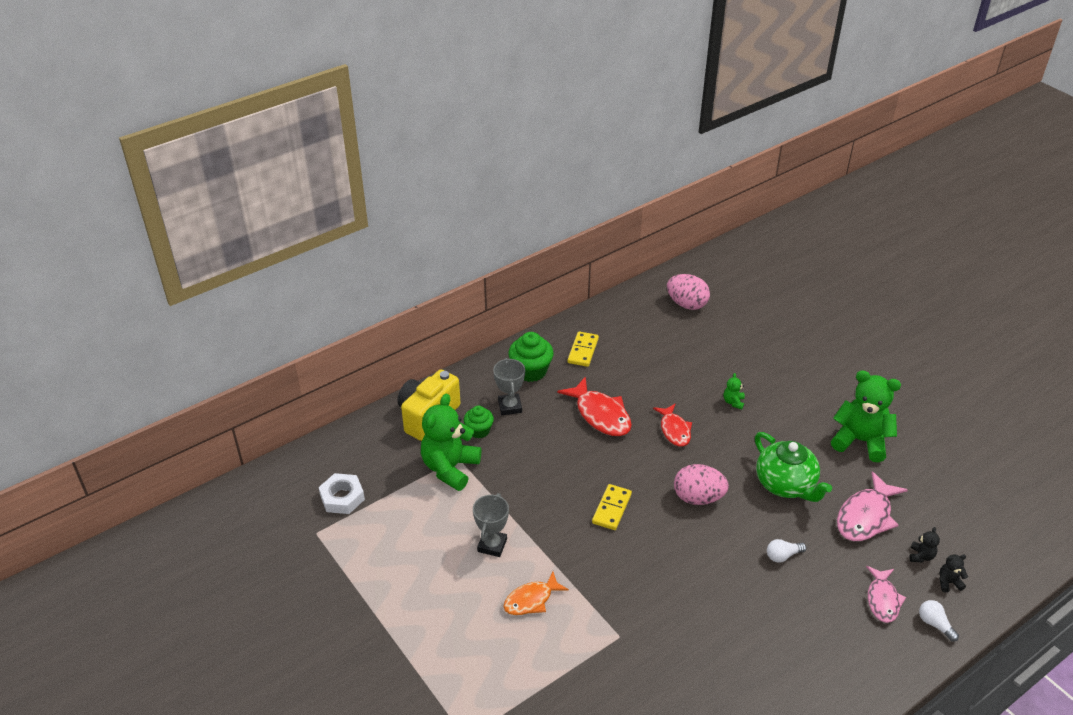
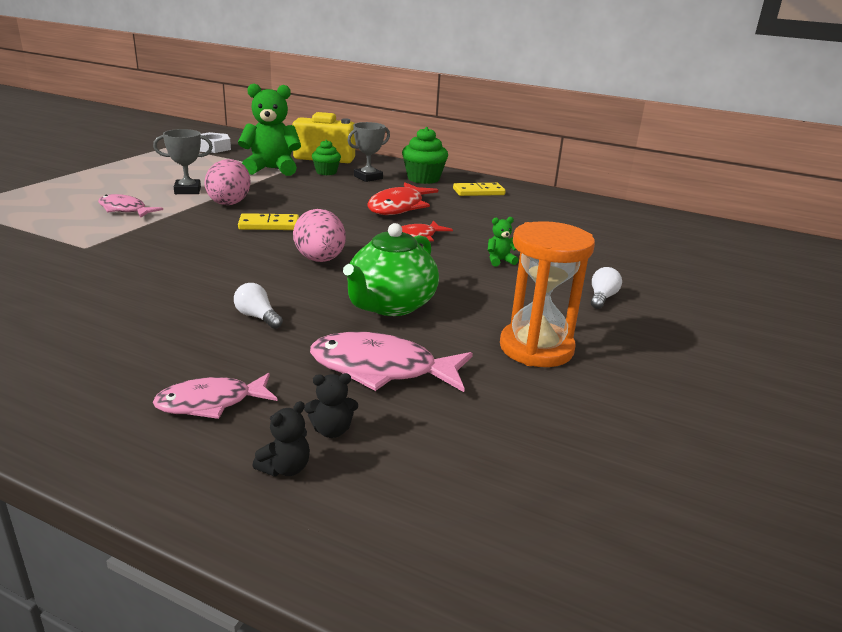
camera: 60 degrees right, 15 degrees down
orange fish [503,572,569,615] -> pink fish [98,194,163,218]
pink egg [667,274,710,310] -> pink egg moved to [204,159,251,205]
green teddy bear [831,370,901,462] -> orange hourglass [500,221,595,367]
white light bulb [919,600,959,641] -> white light bulb moved to [591,267,622,309]
black teddy bear [939,554,968,593] -> black teddy bear turned 75 degrees clockwise [253,401,310,477]

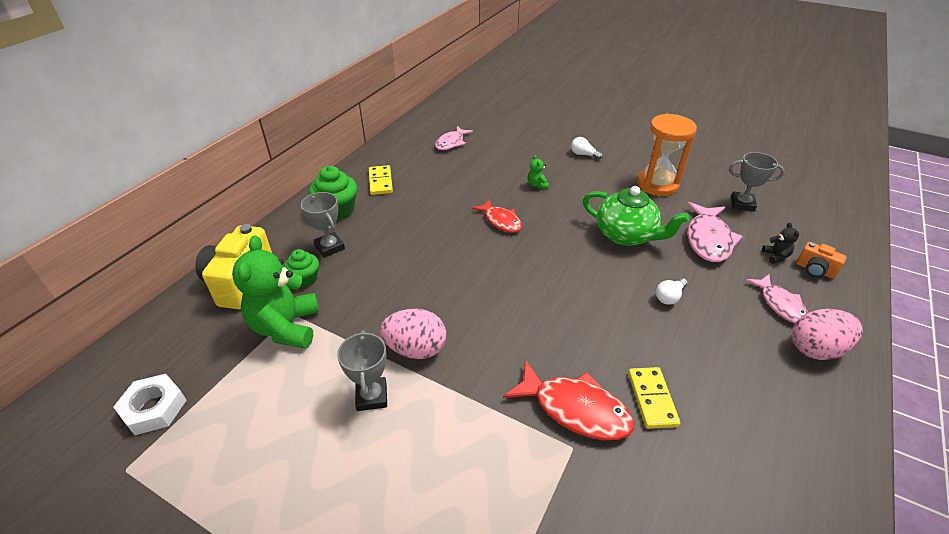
camera: 85 degrees left, 15 degrees up
pink fish [98,194,163,218] -> pink fish moved to [435,126,473,150]
yellow domino [238,213,299,230] -> yellow domino moved to [628,367,680,429]
black teddy bear [253,401,310,477] -> orange camera [796,242,847,279]
pink egg [293,209,346,262] -> pink egg moved to [792,309,863,360]
red fish [367,182,438,215] -> red fish moved to [503,360,634,440]
none -> grey trophy [729,152,785,212]

